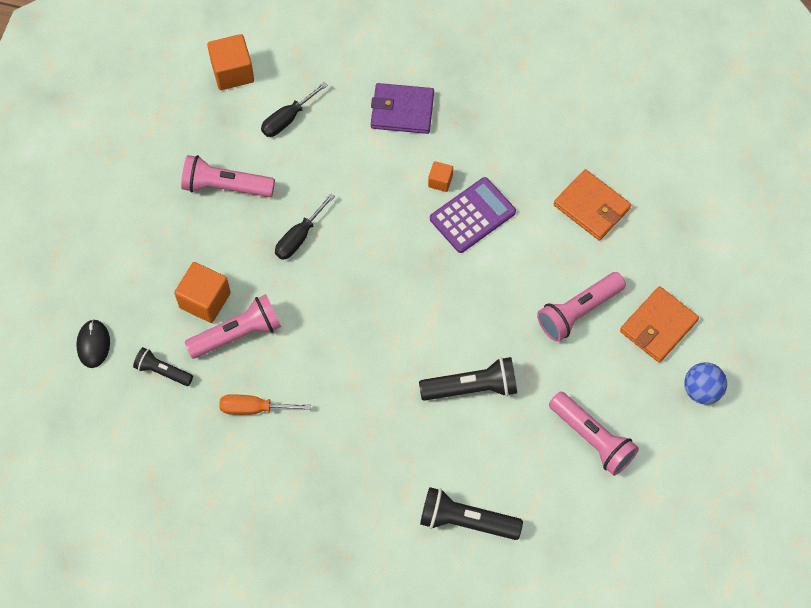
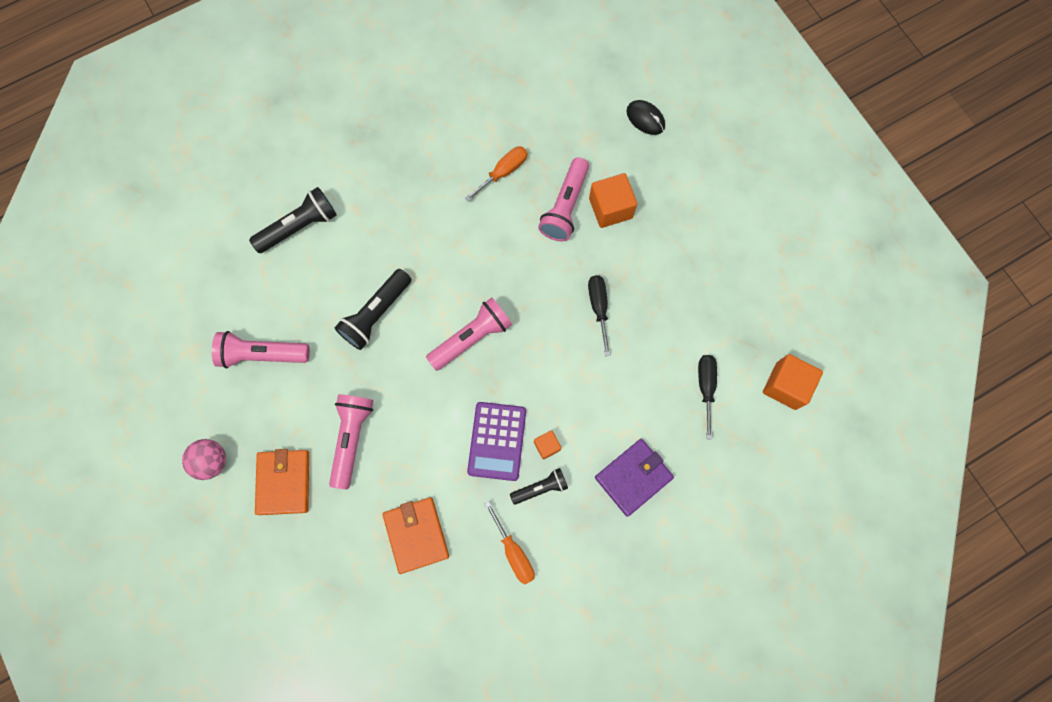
camera: 135 degrees right, 10 degrees up
black flashlight [133,347,193,386] -> black flashlight moved to [510,468,568,505]
pink flashlight [181,155,275,197] -> pink flashlight moved to [426,297,512,371]
orange wallet [554,169,631,240] -> orange wallet turned 75 degrees clockwise [383,497,449,574]
blue ball [684,362,727,404] -> pink ball [182,439,226,480]
none -> orange screwdriver [484,501,535,584]

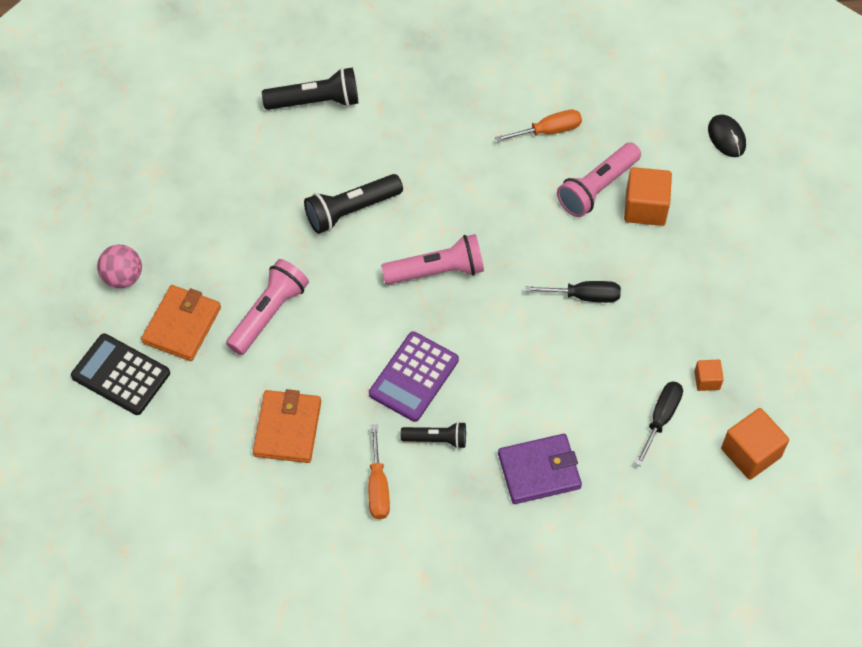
camera: 25 degrees right, 15 degrees down
pink flashlight [212,331,310,368] -> none
orange cube [534,430,561,460] -> orange cube moved to [694,359,724,391]
black screwdriver [588,275,611,356] -> black screwdriver turned 75 degrees clockwise [525,281,621,303]
none -> black calculator [71,333,170,415]

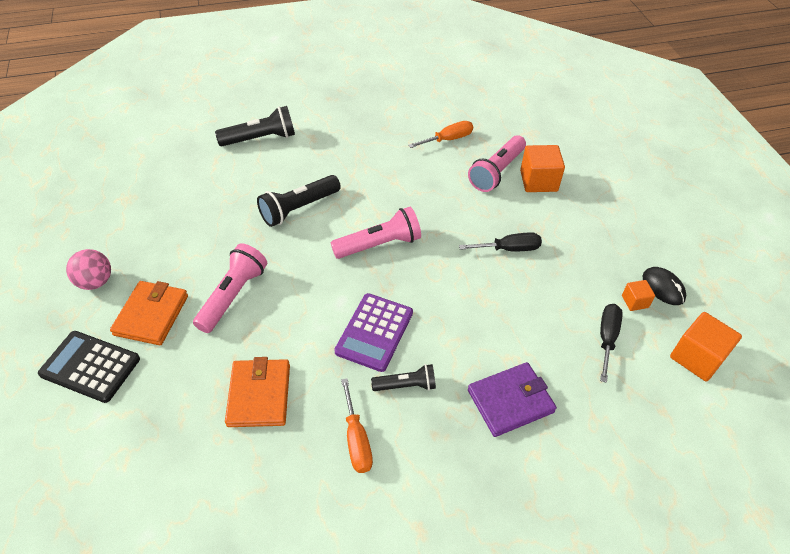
camera: 10 degrees left, 10 degrees down
black mouse [708,114,746,157] -> black mouse moved to [643,267,686,305]

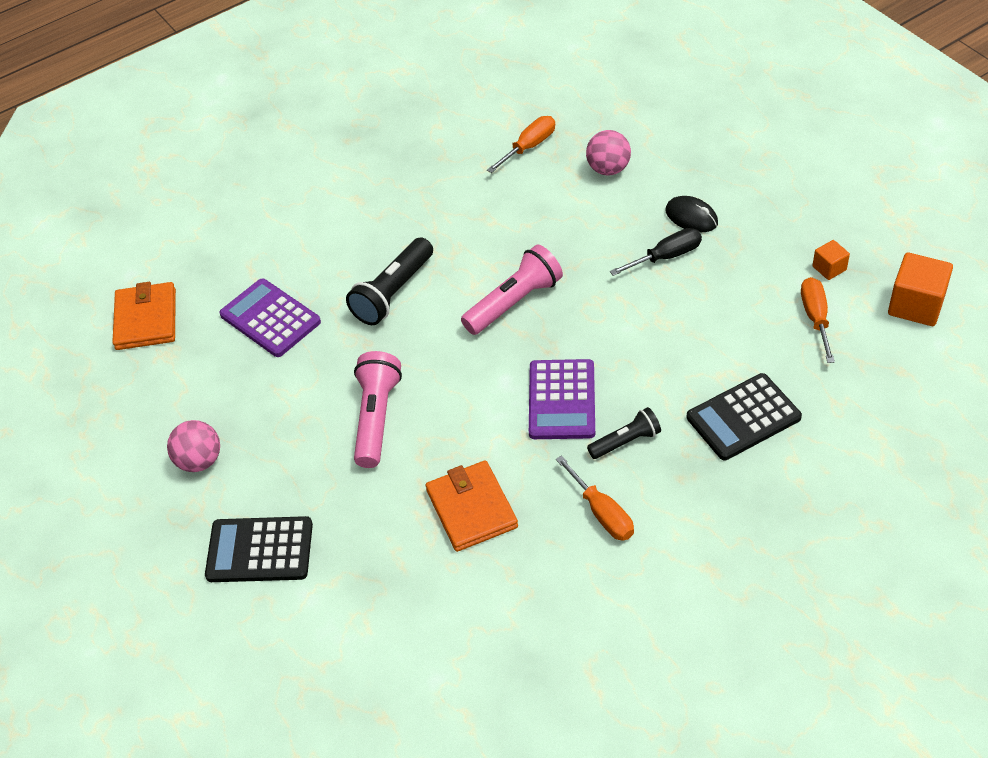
camera: 15 degrees left, 0 degrees up
orange wallet [110,281,188,345] -> orange wallet moved to [112,282,176,350]
black flashlight [215,106,295,146] -> none
pink flashlight [468,135,526,192] -> pink ball [586,130,631,175]
purple wallet [468,362,557,437] -> black calculator [687,373,802,460]
orange cube [520,145,565,192] -> none
black screwdriver [600,304,623,383] -> orange screwdriver [801,277,835,363]
black mouse [643,267,686,305] -> black mouse moved to [666,196,718,232]
none -> purple calculator [219,278,321,357]

